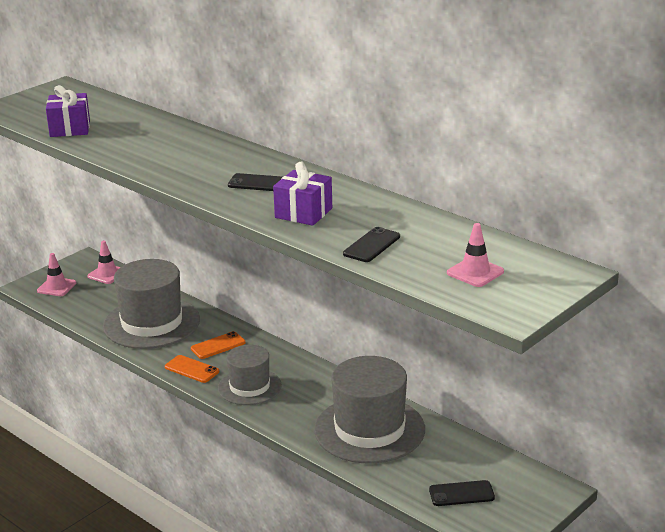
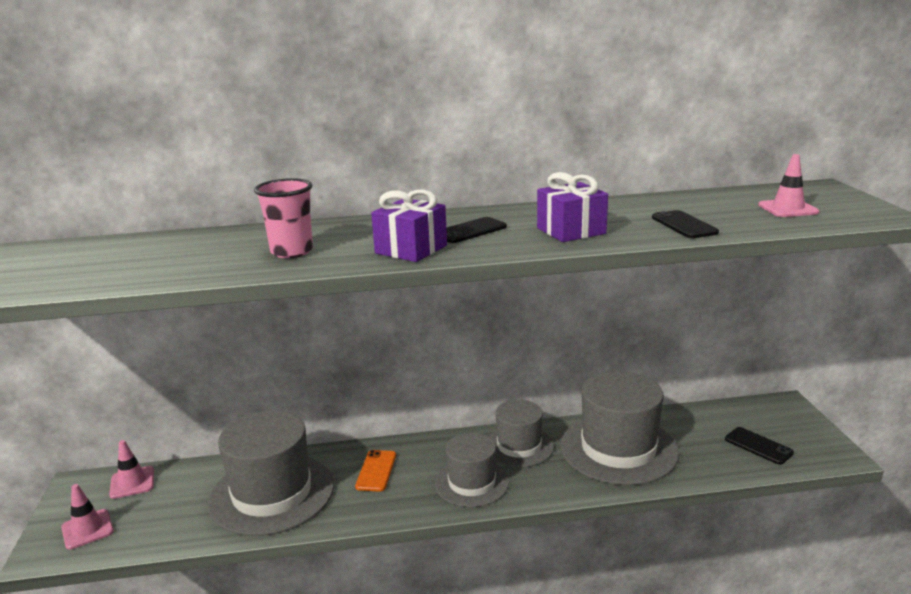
camera: 50 degrees left, 5 degrees down
purple gift [46,85,90,137] -> purple gift moved to [371,190,447,262]
orange phone [165,355,219,383] -> none
black phone [429,480,495,506] -> black phone turned 75 degrees counterclockwise [725,427,794,465]
none -> pink cup [254,178,313,258]
none -> grey hat [488,400,554,467]

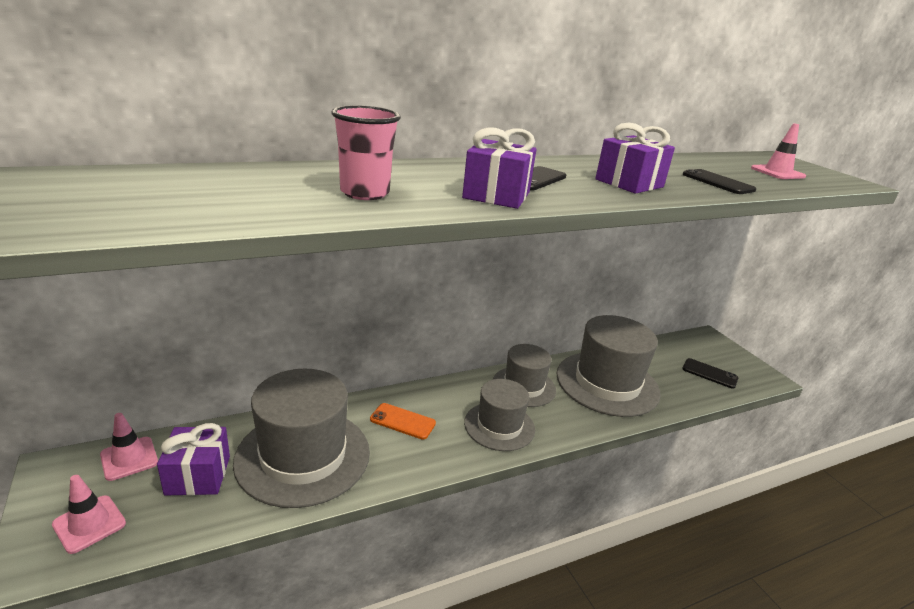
camera: 20 degrees left, 5 degrees up
orange phone [355,450,396,492] -> orange phone turned 60 degrees counterclockwise [370,403,436,440]
none -> purple gift [157,423,230,496]

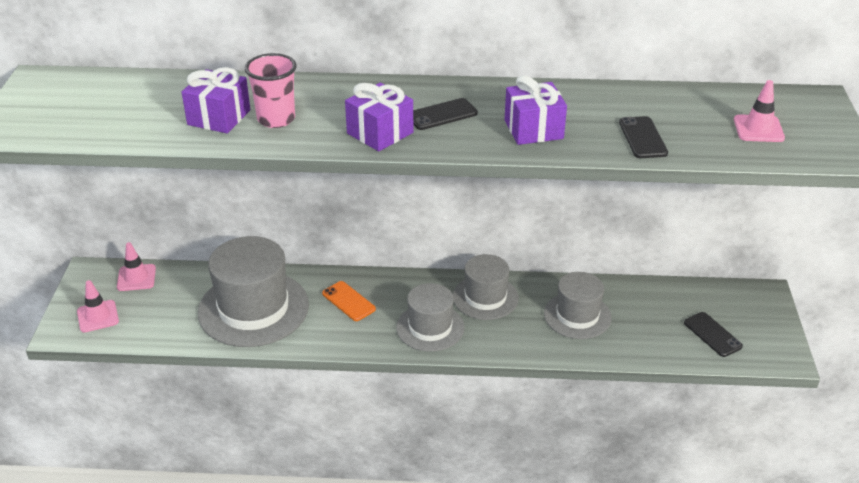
camera: 30 degrees right, 10 degrees up
purple gift [157,423,230,496] -> purple gift moved to [182,67,250,133]
grey hat [556,315,661,417] -> grey hat [544,272,612,339], size x0.61

